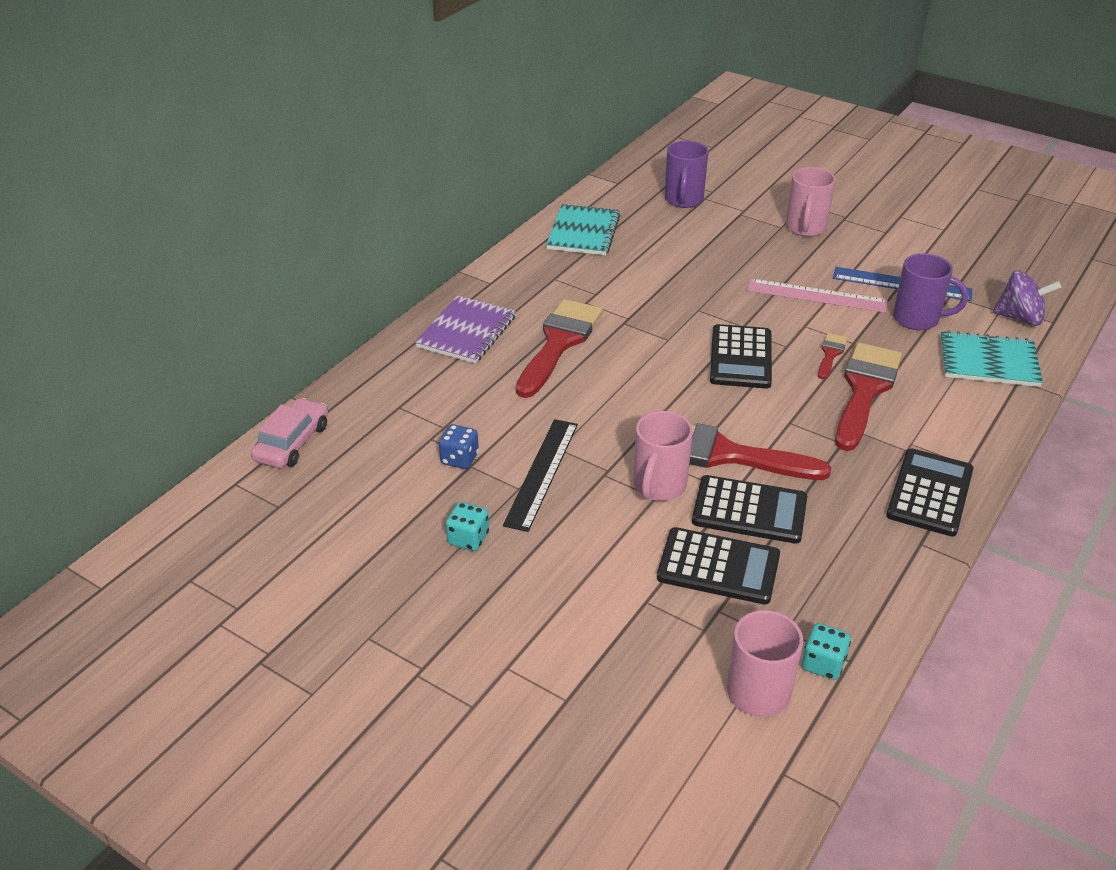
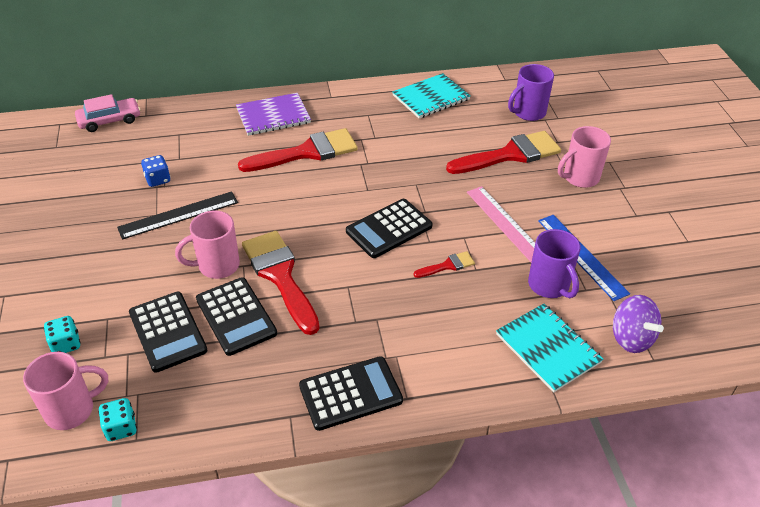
camera: 45 degrees right, 5 degrees up
turquoise dice [446,502,489,551] -> turquoise dice moved to [44,316,81,353]
red brush [835,342,902,451] -> red brush moved to [446,131,561,174]

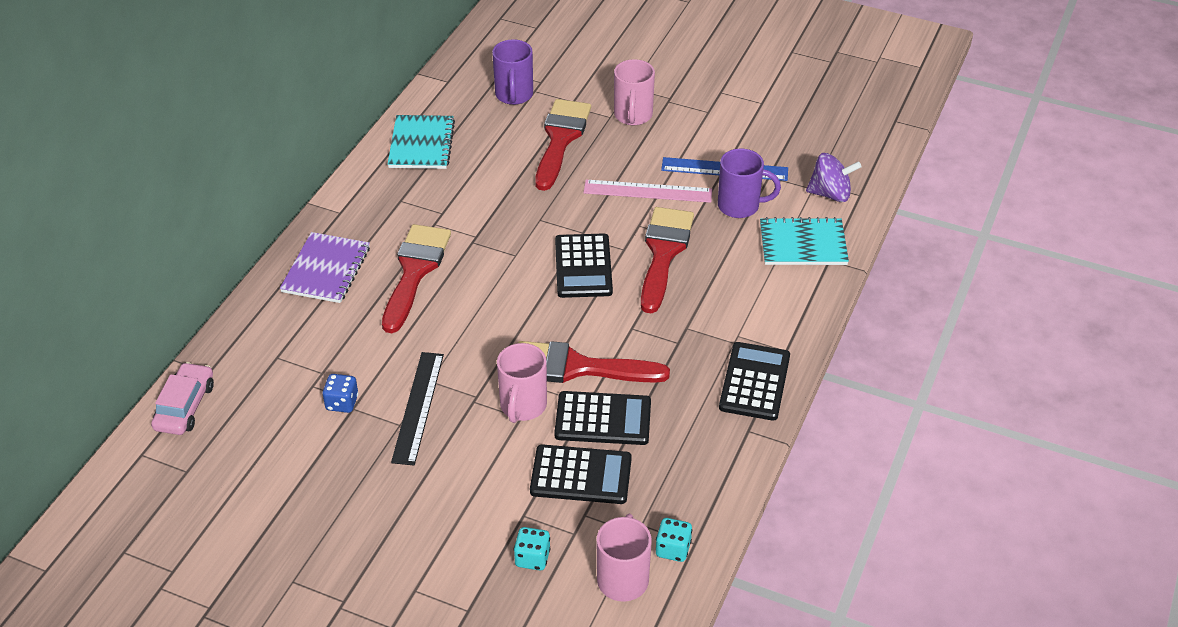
camera: 55 degrees left, 0 degrees up
red brush [413,251,475,278] -> red brush [641,207,694,313], size x2.17

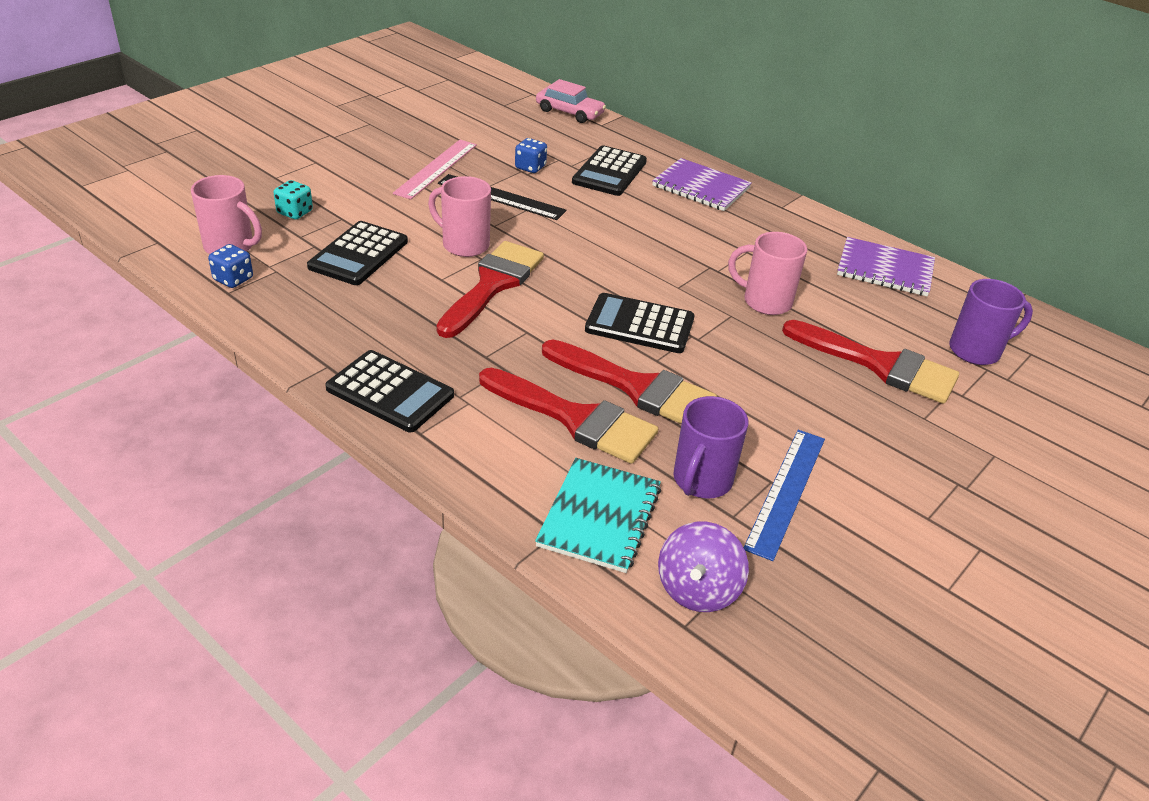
camera: 105 degrees right, 5 degrees down
red brush [382,224,451,333] -> red brush moved to [479,368,658,464]
turquoise notebook [388,115,455,169] -> purple notebook [837,237,935,296]
purple mug [492,39,533,105] -> purple mug turned 150 degrees clockwise [949,279,1033,365]
black calculator [554,391,651,445] -> black calculator moved to [572,145,647,196]
pink ruler [583,180,712,203] -> pink ruler moved to [393,140,477,199]
pink mug [614,59,655,125] -> pink mug moved to [728,232,807,315]
turquoise dice [656,518,692,562] -> blue dice [208,244,253,288]

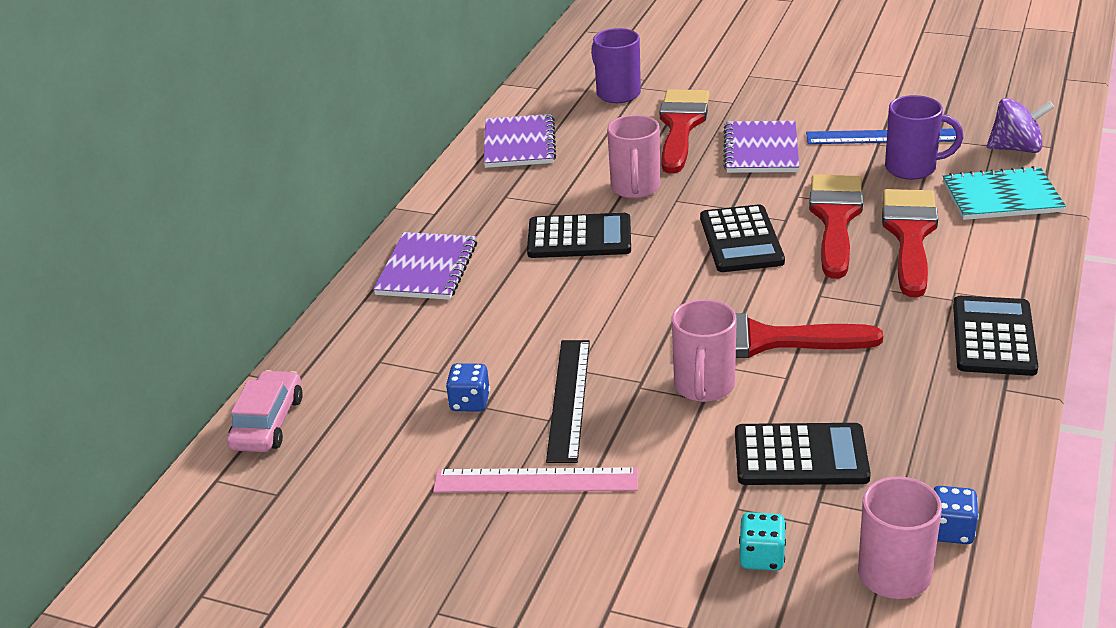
camera: 105 degrees left, 5 degrees down
black calculator [572,145,647,196] -> black calculator moved to [527,213,631,258]
none -> purple notebook [723,121,799,173]

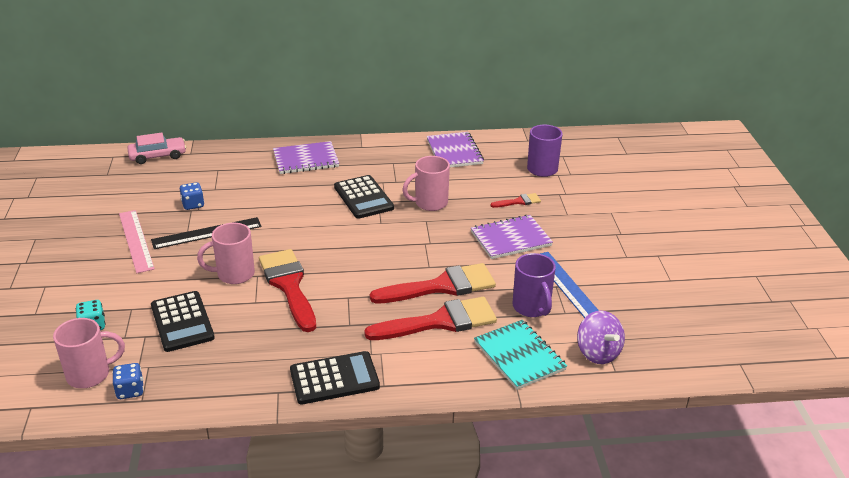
camera: 60 degrees right, 0 degrees up
purple notebook [484,114,556,168] -> purple notebook turned 75 degrees counterclockwise [427,132,484,167]
red brush [660,89,709,174] -> red brush [490,193,541,208], size x0.46
black calculator [700,204,785,272] -> none

